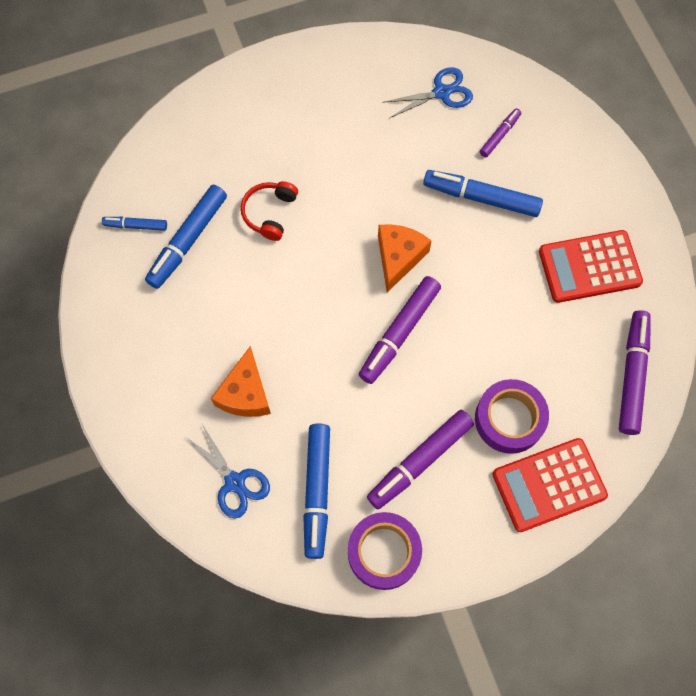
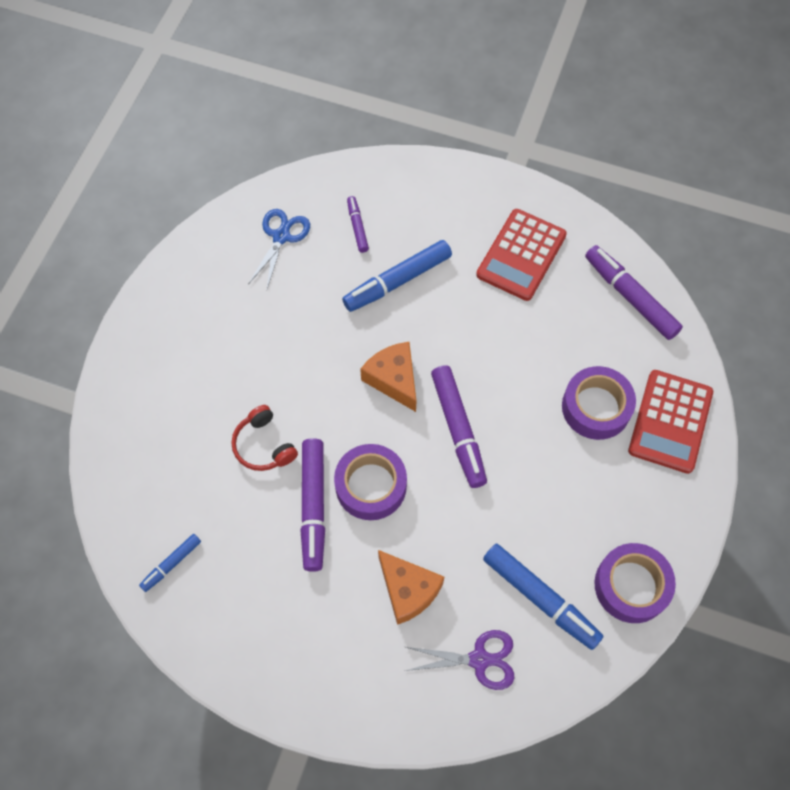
camera: 50 degrees left, 5 degrees down
blue marker [145,185,227,289] -> none
blue scissors [186,422,270,519] -> purple scissors [405,630,514,690]
purple marker [367,410,474,509] -> purple marker moved to [300,438,325,572]
none -> purple tape [334,444,407,520]

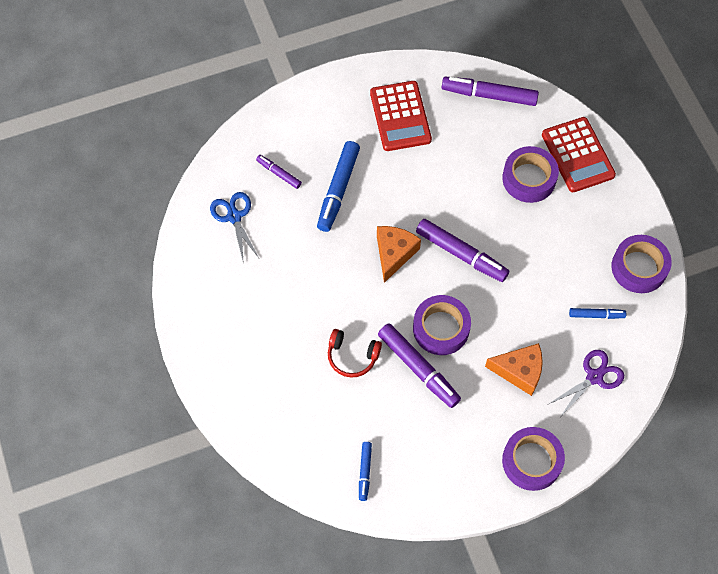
camera: 40 degrees left, 0 degrees up
orange cheese [360,342,416,412] -> orange cheese turned 90 degrees clockwise [377,226,421,283]
blue marker [483,543,603,650] -> blue marker [569,308,626,319], size x0.54
none -> purple tape [502,427,565,491]

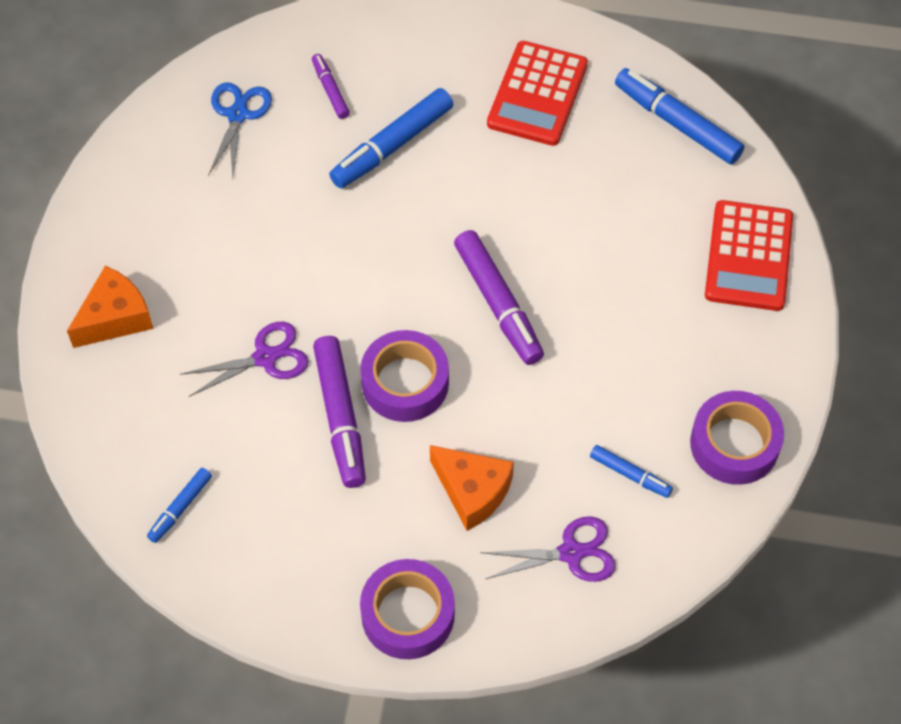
camera: 30 degrees right, 5 degrees down
red headphones [328,329,382,378] -> purple scissors [180,322,309,397]
orange cheese [377,226,421,283] -> orange cheese moved to [67,266,154,348]
purple marker [441,76,539,106] -> blue marker [615,68,745,165]
purple tape [502,146,559,203] -> none

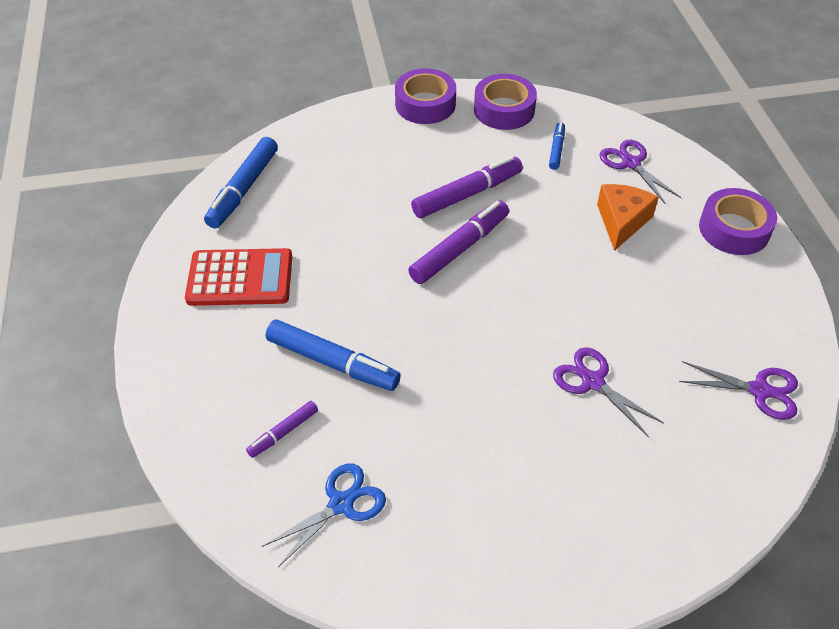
camera: 110 degrees left, 10 degrees down
orange cheese [67,266,154,348] -> none
blue marker [147,468,212,543] -> purple scissors [679,361,798,420]
blue scissors [208,82,272,179] -> blue scissors turned 150 degrees clockwise [262,463,386,567]
purple marker [313,336,366,488] -> purple marker moved to [411,156,523,218]
purple tape [361,330,449,422] -> purple tape moved to [395,68,456,124]
red calculator [705,200,793,311] -> none

